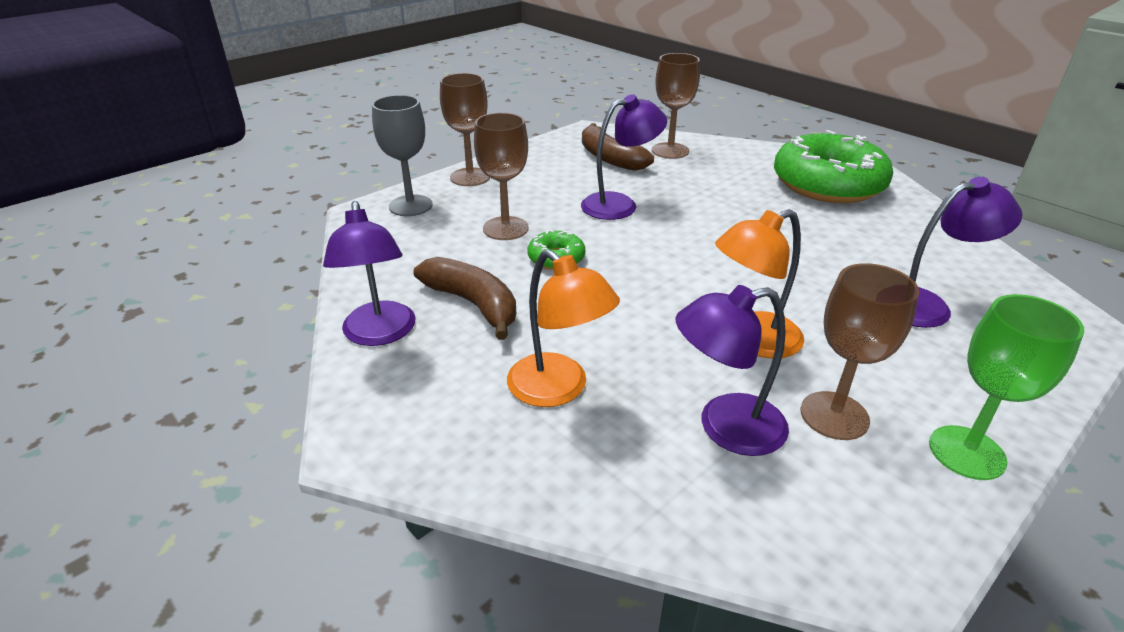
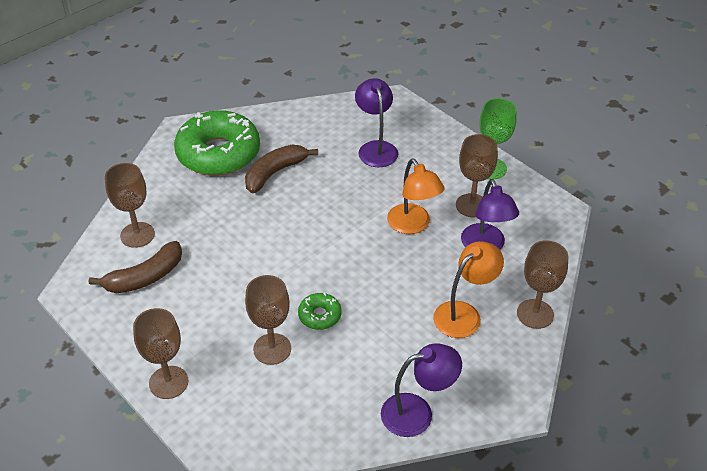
camera: 90 degrees left, 10 degrees up
grey goblet [372,95,433,216] -> none
brown banana [414,257,516,340] -> brown banana moved to [245,144,318,193]
purple lamp [581,94,667,220] -> none
none -> brown goblet [517,240,568,329]

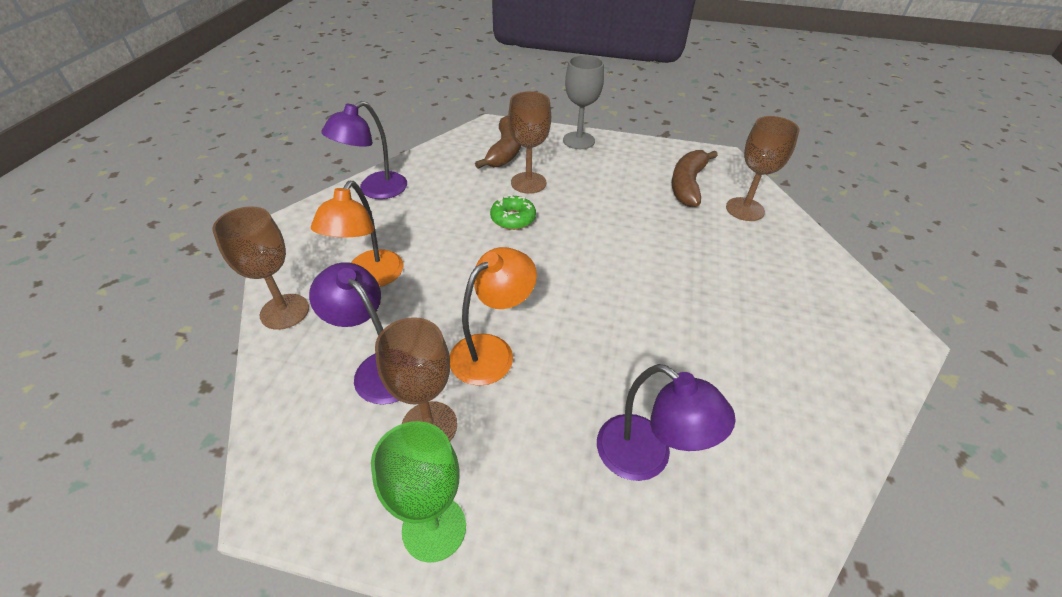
camera: 145 degrees right, 0 degrees up
brown goblet [133,308,188,399] -> grey goblet [563,55,604,149]
green donut [174,110,260,176] -> none
brown banana [245,144,318,193] -> brown banana moved to [475,115,521,169]
orange lamp [387,158,444,234] -> orange lamp turned 105 degrees clockwise [450,247,537,386]

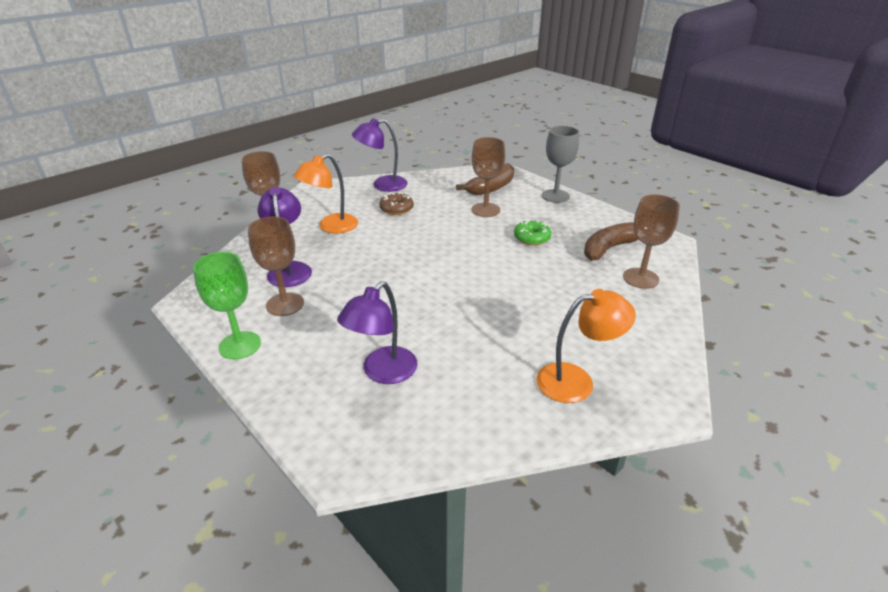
camera: 35 degrees right, 10 degrees down
orange lamp [450,247,537,386] -> orange lamp moved to [536,289,636,403]
green donut [490,195,536,230] -> green donut moved to [514,220,551,245]
purple lamp [597,364,736,481] -> purple lamp turned 45 degrees clockwise [337,281,418,384]
none -> brown donut [379,193,414,215]

